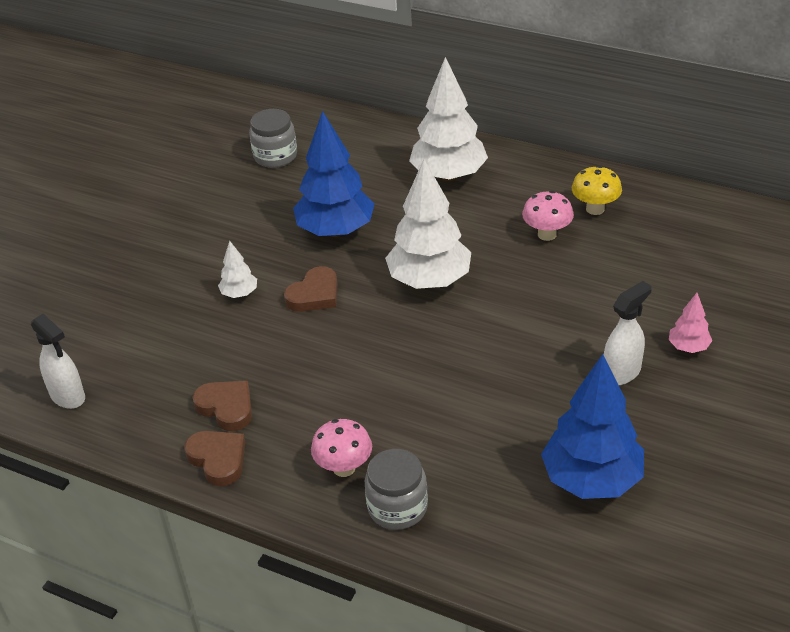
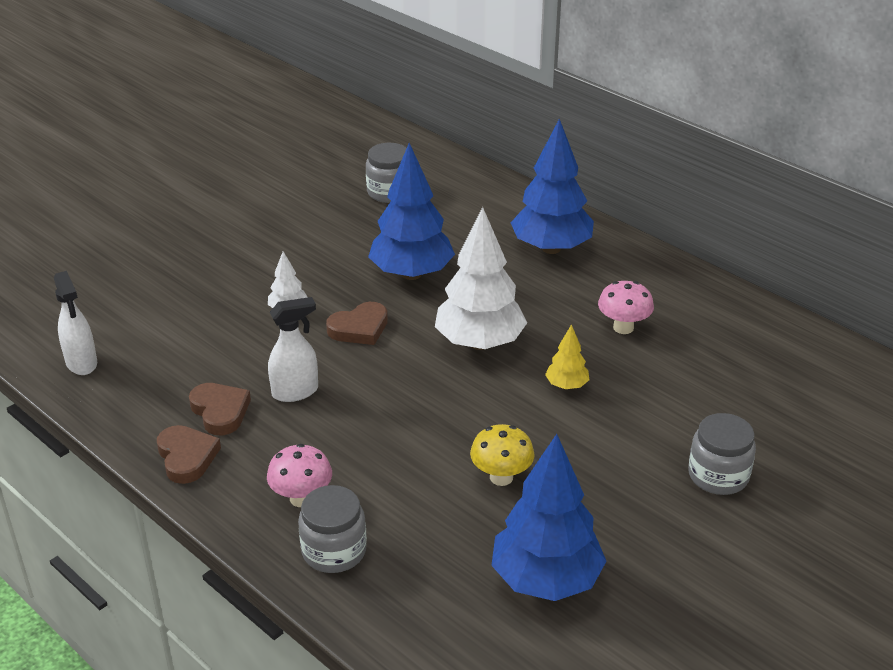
camera: 15 degrees right, 5 degrees down
white tree [409,57,488,181] -> blue tree [510,119,594,254]
yellow mushroom [572,166,622,215] -> yellow mushroom moved to [470,424,535,486]
white spray bottle [604,281,652,385] -> white spray bottle moved to [268,297,318,402]
pink tree [669,293,712,353] -> grey jar [688,413,756,495]
none -> yellow tree [545,324,589,389]

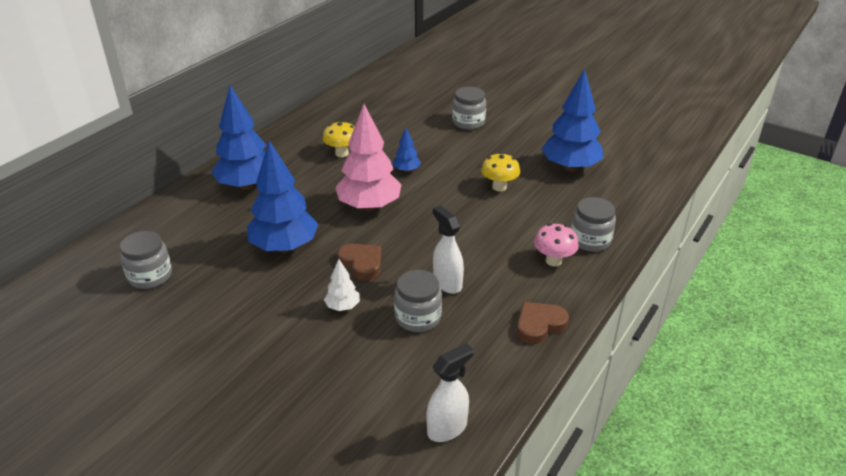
camera: 100 degrees left, 0 degrees up
brown heart [189,383,251,435] -> none
white tree [435,207,527,350] -> pink tree [335,104,402,211]
yellow tree [545,324,589,389] -> blue tree [393,128,421,172]
pink mushroom [598,281,654,334] -> yellow mushroom [322,121,355,157]
none -> grey jar [394,270,442,332]

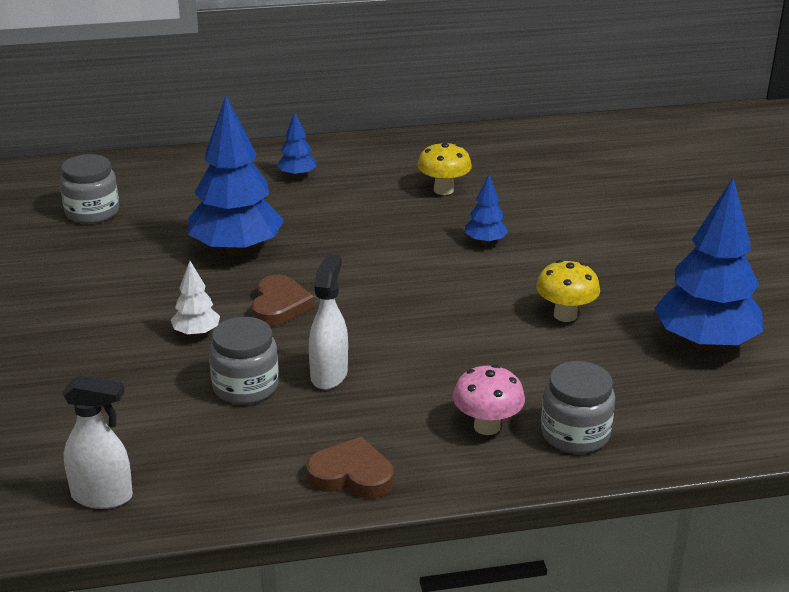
camera: 45 degrees right, 5 degrees down
blue tree [211,85,266,190] -> blue tree [277,112,317,178], size x0.46
pink tree [335,104,402,211] -> none
grey jar [452,87,486,130] -> none

